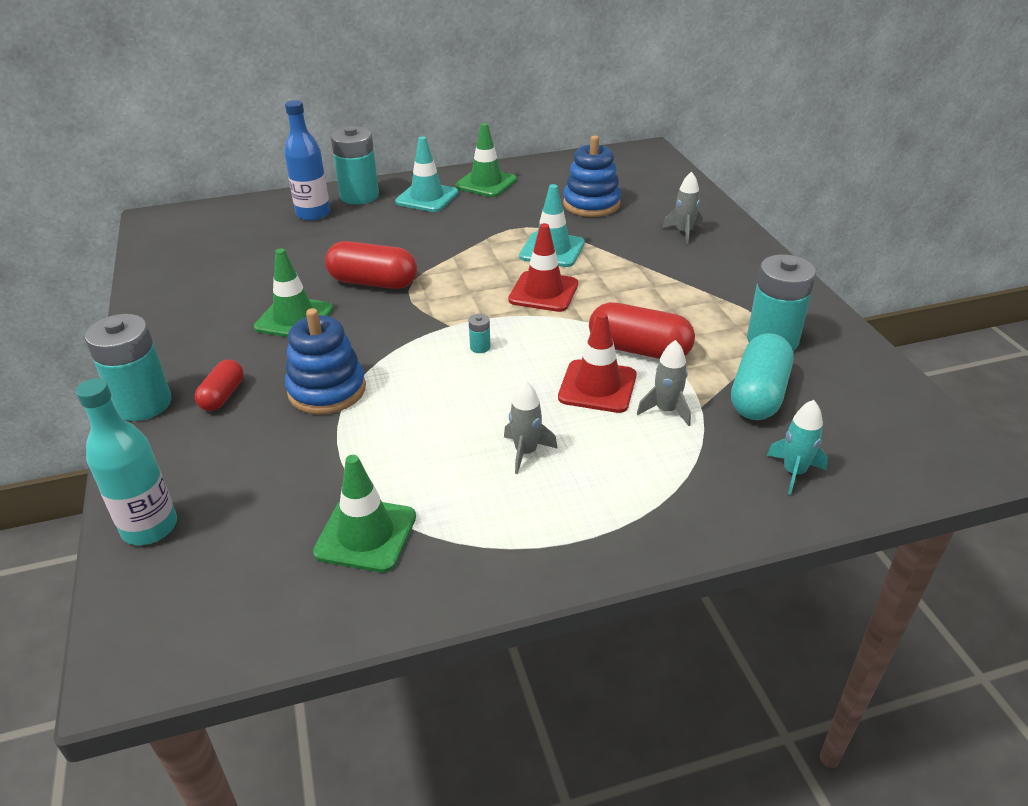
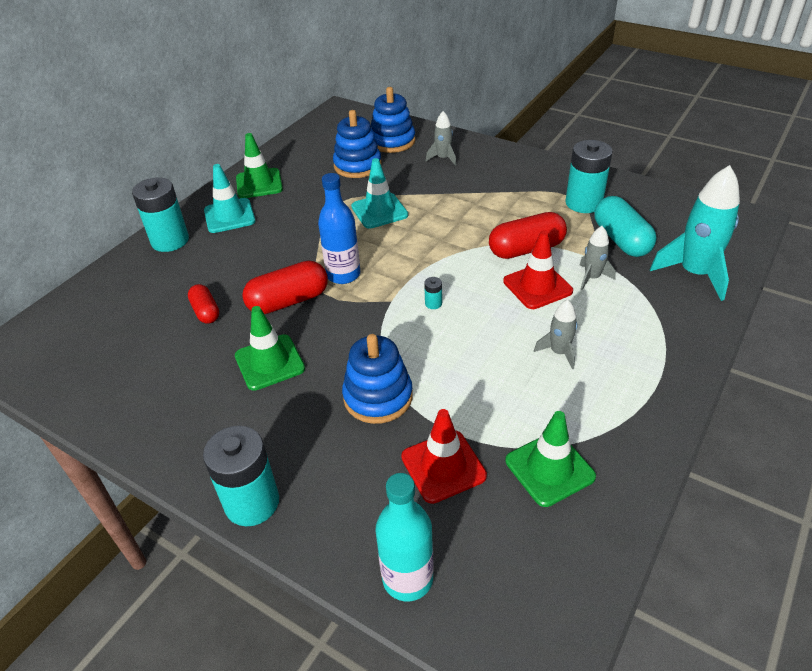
camera: 40 degrees left, 5 degrees up
red capsule [195,359,244,411] -> red capsule moved to [188,284,219,324]
blue bottle [284,100,330,221] -> blue bottle moved to [318,173,360,284]
red traffic cone [508,223,578,312] -> red traffic cone moved to [401,409,487,504]
turquoise rocket [767,400,828,495] -> turquoise rocket [650,165,740,301], size x1.92
none -> blue stacking toy [371,87,416,153]

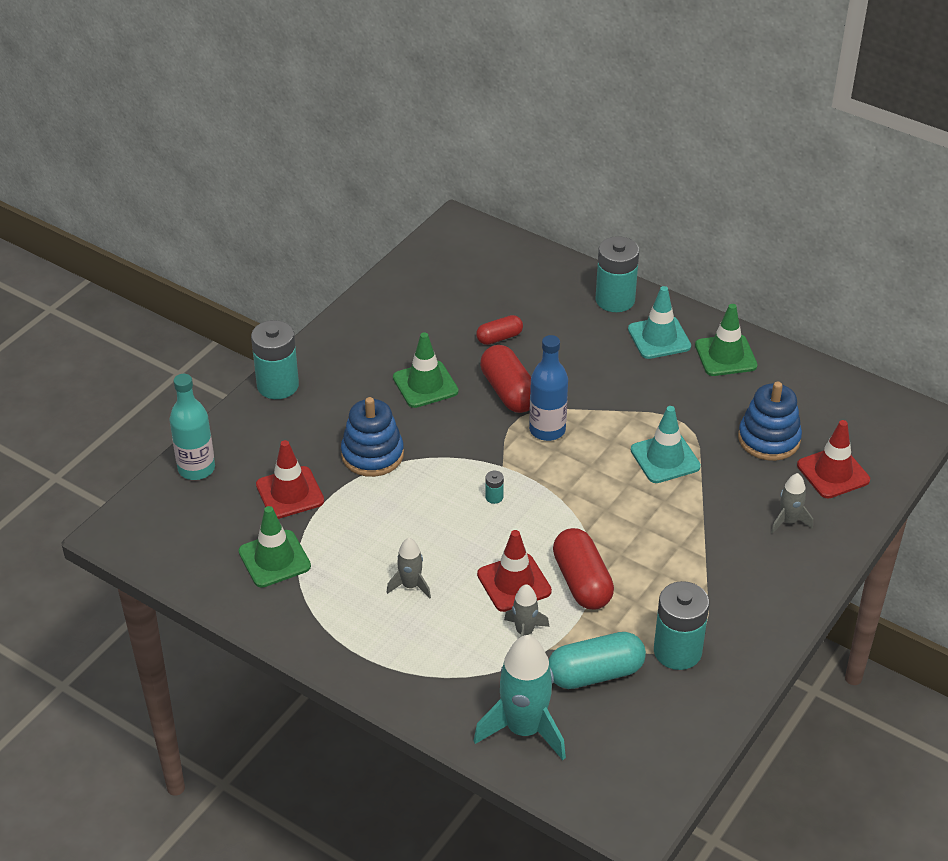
camera: 90 degrees right, 0 degrees up
blue stacking toy [371,87,416,153] -> red traffic cone [797,420,870,498]

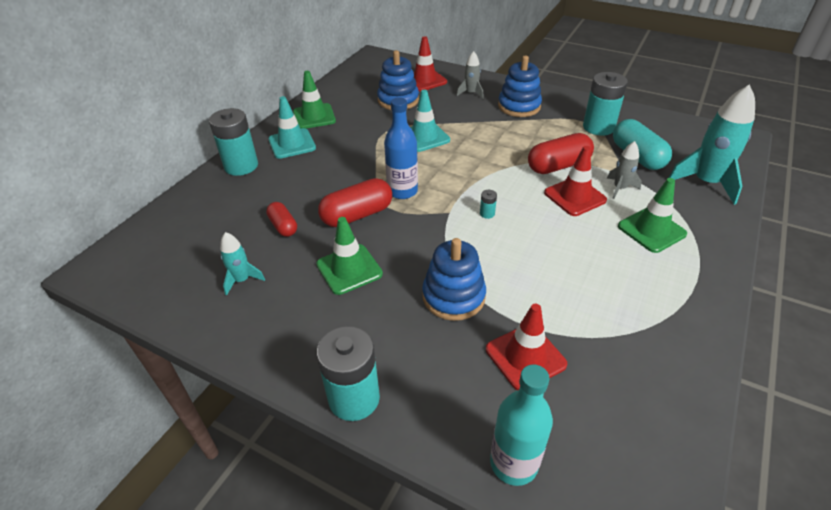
camera: 95 degrees left, 0 degrees up
green traffic cone [238,506,311,588] -> green traffic cone moved to [618,178,687,253]
grey rocket [386,538,431,599] -> none
none -> turquoise rocket [220,232,265,296]
none -> blue stacking toy [498,56,542,117]

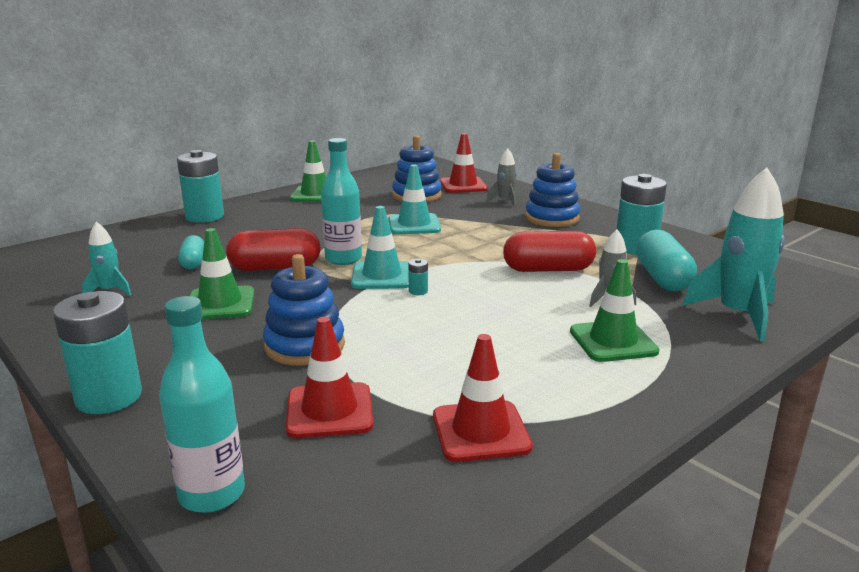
camera: 20 degrees right, 20 degrees down
red capsule [266,202,297,237] -> turquoise capsule [178,235,204,269]
turquoise traffic cone [268,96,316,159] -> turquoise traffic cone moved to [351,206,409,289]
blue bottle [384,97,418,199] -> turquoise bottle [321,138,362,265]
red traffic cone [544,146,607,216] -> red traffic cone moved to [433,334,533,462]

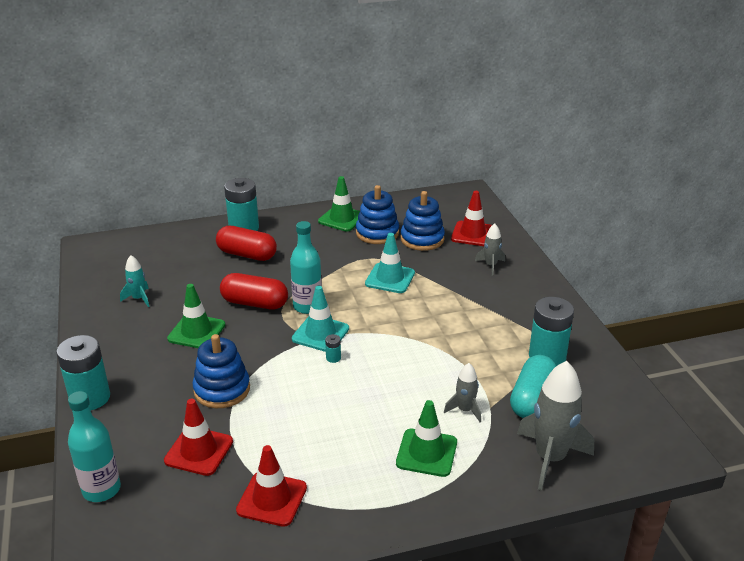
camera: 25 degrees right, 10 degrees up
turquoise capsule [178,235,204,269] -> none
red capsule [503,231,596,272] -> red capsule moved to [216,226,277,261]
blue stacking toy [525,153,580,227] -> blue stacking toy moved to [356,185,399,244]
turquoise rocket [682,167,785,341] -> grey rocket [517,361,594,491]

